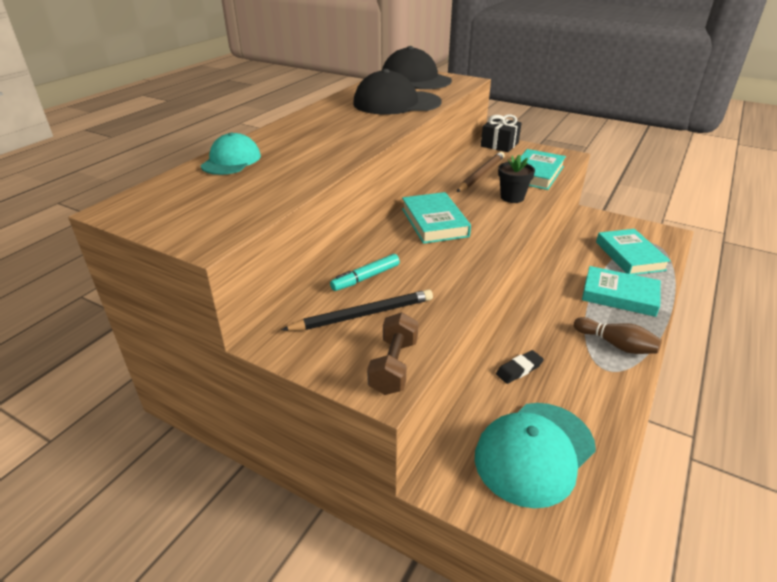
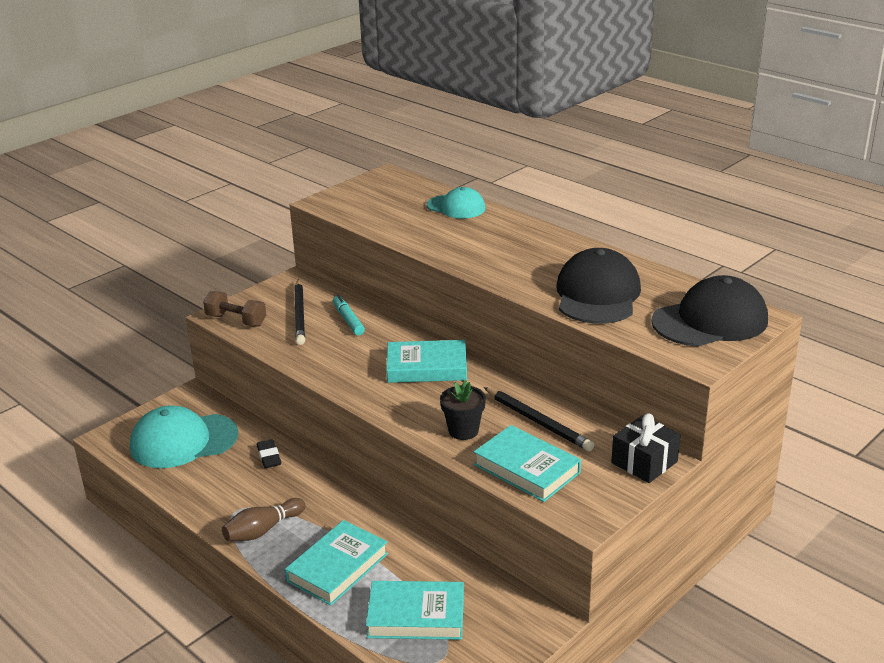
camera: 105 degrees right, 5 degrees down
brown pencil [457,152,505,192] -> black pencil [484,387,594,451]
turquoise cap [475,403,596,508] -> turquoise cap turned 75 degrees counterclockwise [130,405,238,468]

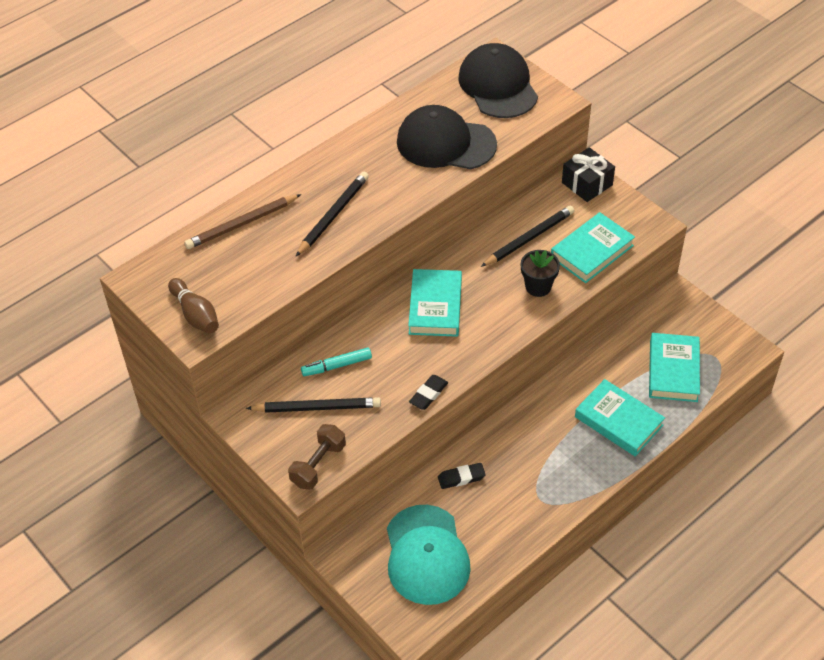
camera: 85 degrees left, 20 degrees up
brown bowling pin [222,498,305,541] -> brown bowling pin moved to [168,278,219,334]
turquoise cap [427,187,486,218] -> brown pencil [184,194,301,249]
none -> black pencil [296,171,369,256]
none -> black eraser [409,375,448,410]

